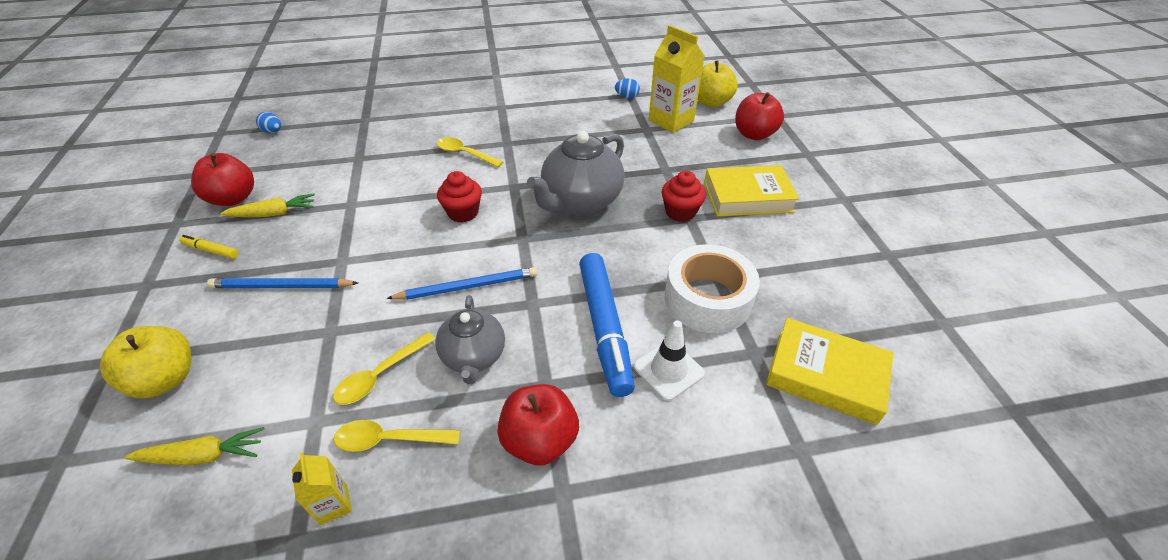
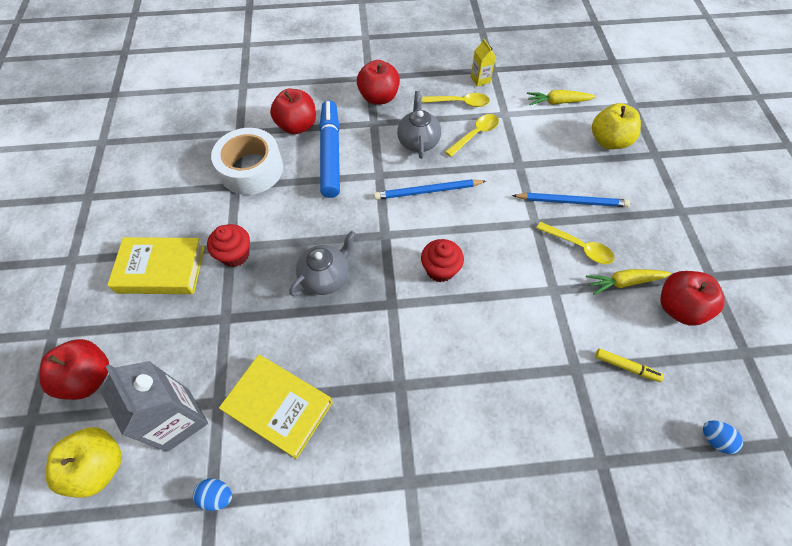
camera: 175 degrees left, 15 degrees up
yellow marker [179,235,239,259] -> yellow marker moved to [595,349,664,382]
yellow spoon [437,137,503,167] -> yellow spoon moved to [536,222,615,264]
grey teapot [527,131,625,214] -> grey teapot [289,230,356,296], size x0.63
white traffic cone [634,320,705,401] -> red apple [270,89,316,134]
yellow carton [649,25,705,133] -> grey carton [101,361,208,452]
yellow book [766,318,893,425] -> yellow book moved to [219,355,333,459]

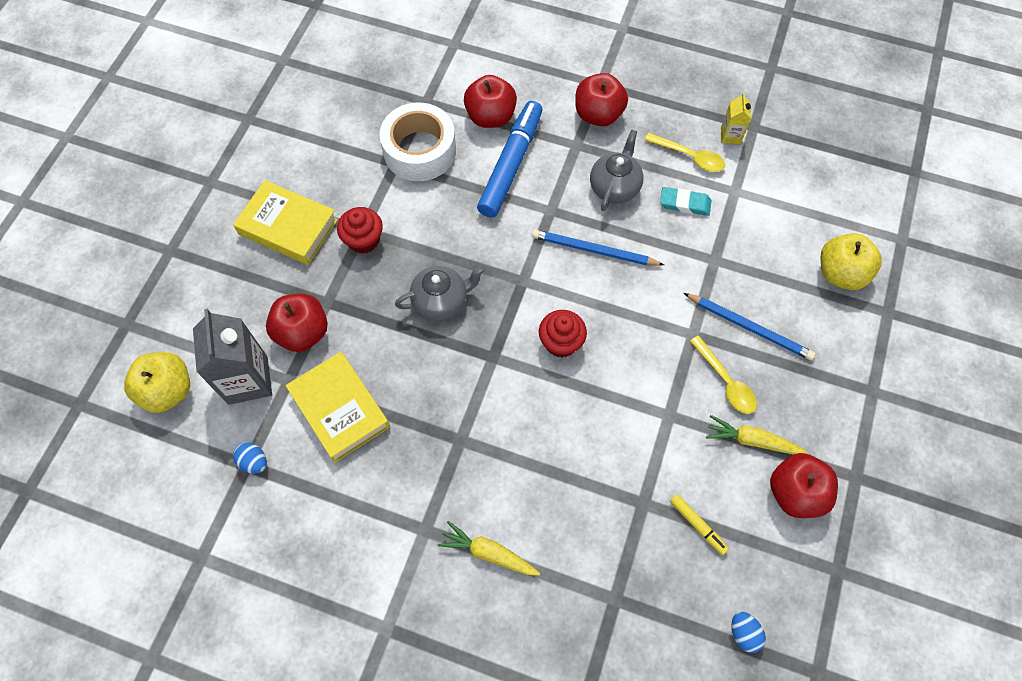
camera: 25 degrees right, 5 degrees up
red apple [39,339,109,400] -> red apple moved to [266,294,328,352]
yellow spoon [445,114,499,157] -> turquoise eraser [660,187,711,216]
yellow carrot [527,90,596,105] -> yellow carrot moved to [438,521,540,576]

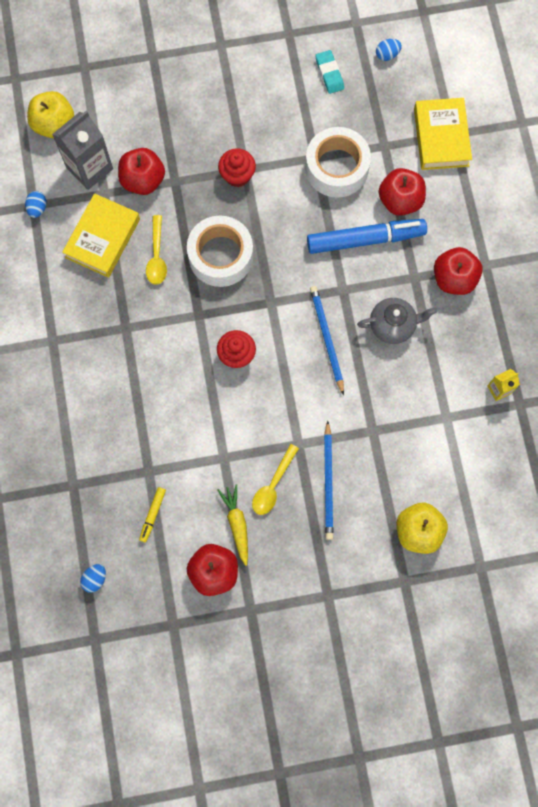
camera: 60 degrees right, 10 degrees up
yellow book [233,180,338,265] -> yellow book moved to [414,98,472,170]
grey teapot [395,265,485,321] -> white tape [187,216,253,287]
yellow carrot [438,521,540,576] -> none
yellow spoon [645,133,725,172] -> yellow spoon moved to [146,215,167,285]
turquoise eraser [660,187,711,216] -> turquoise eraser moved to [315,50,344,94]
none -> blue egg [376,39,402,61]

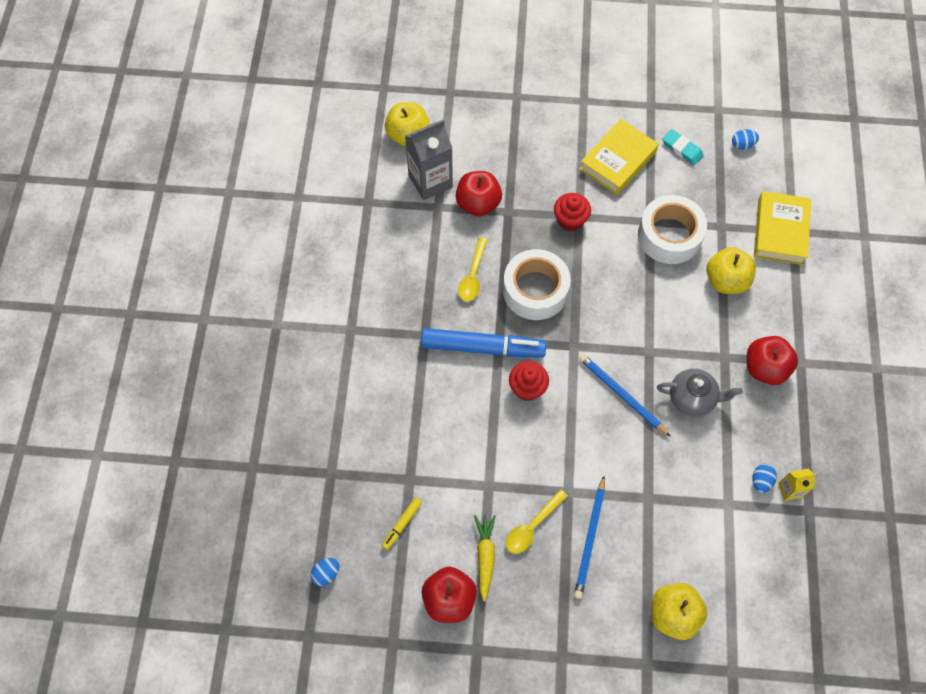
camera: 15 degrees right, 10 degrees down
blue egg [25,191,47,218] -> blue egg moved to [752,464,777,493]
yellow book [62,193,140,278] -> yellow book moved to [580,119,659,195]
blue marker [307,219,427,254] -> blue marker moved to [421,328,546,357]
blue pencil [310,286,344,395] -> blue pencil turned 45 degrees counterclockwise [579,354,671,437]
turquoise eraser [315,50,344,94] -> turquoise eraser turned 45 degrees counterclockwise [662,129,704,165]
red apple [379,168,426,216] -> yellow apple [707,247,756,294]

